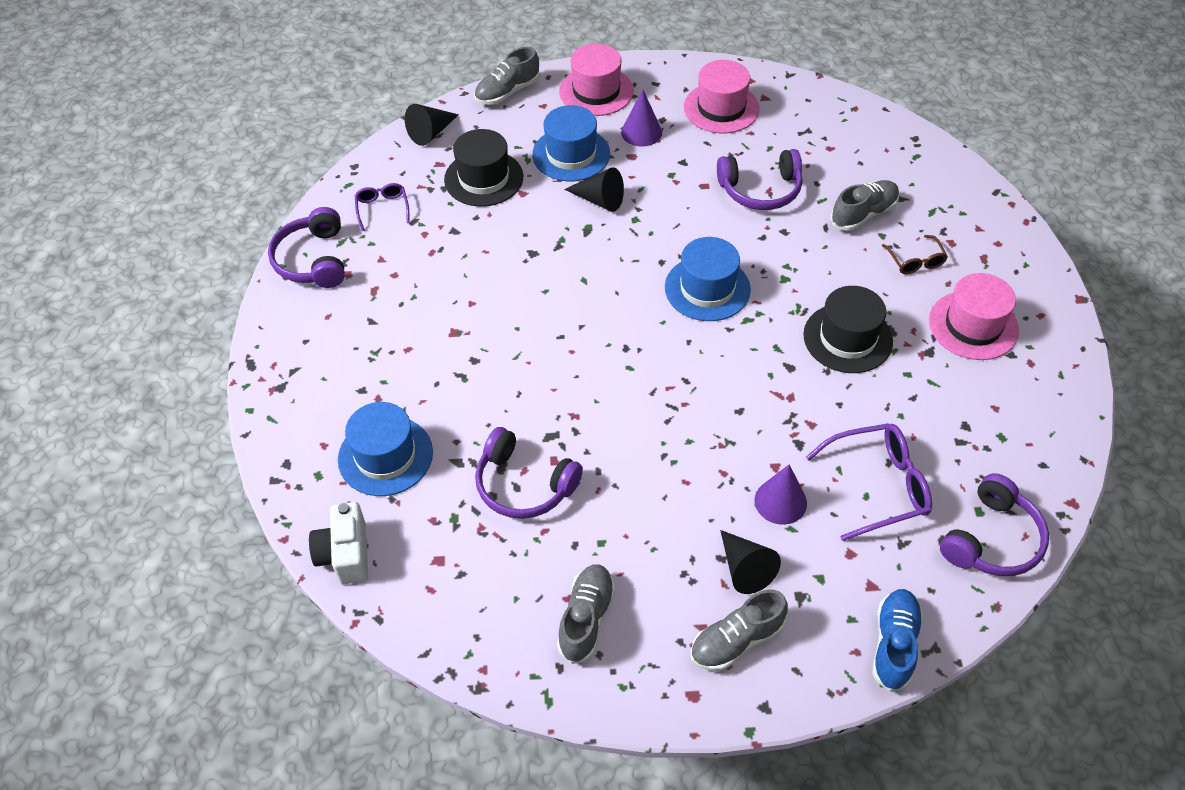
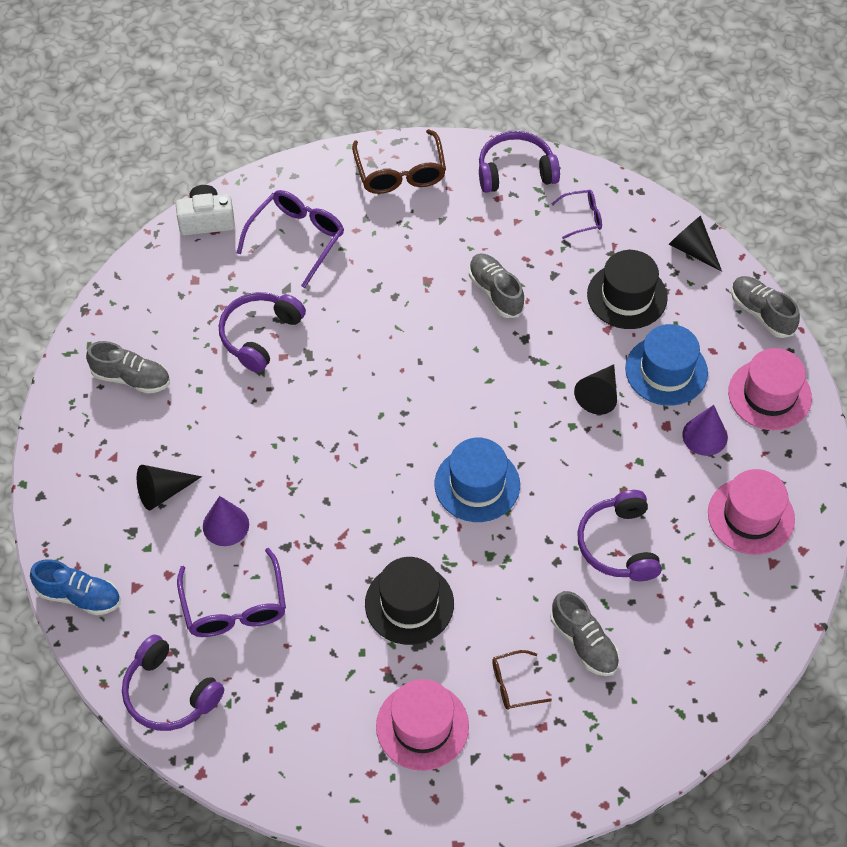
camera: 90 degrees right, 5 degrees up
blue hat [338,402,433,496] -> purple glasses [237,190,344,288]
grey shoe [690,590,788,671] -> grey shoe moved to [469,253,525,318]
none -> brown glasses [352,129,446,194]

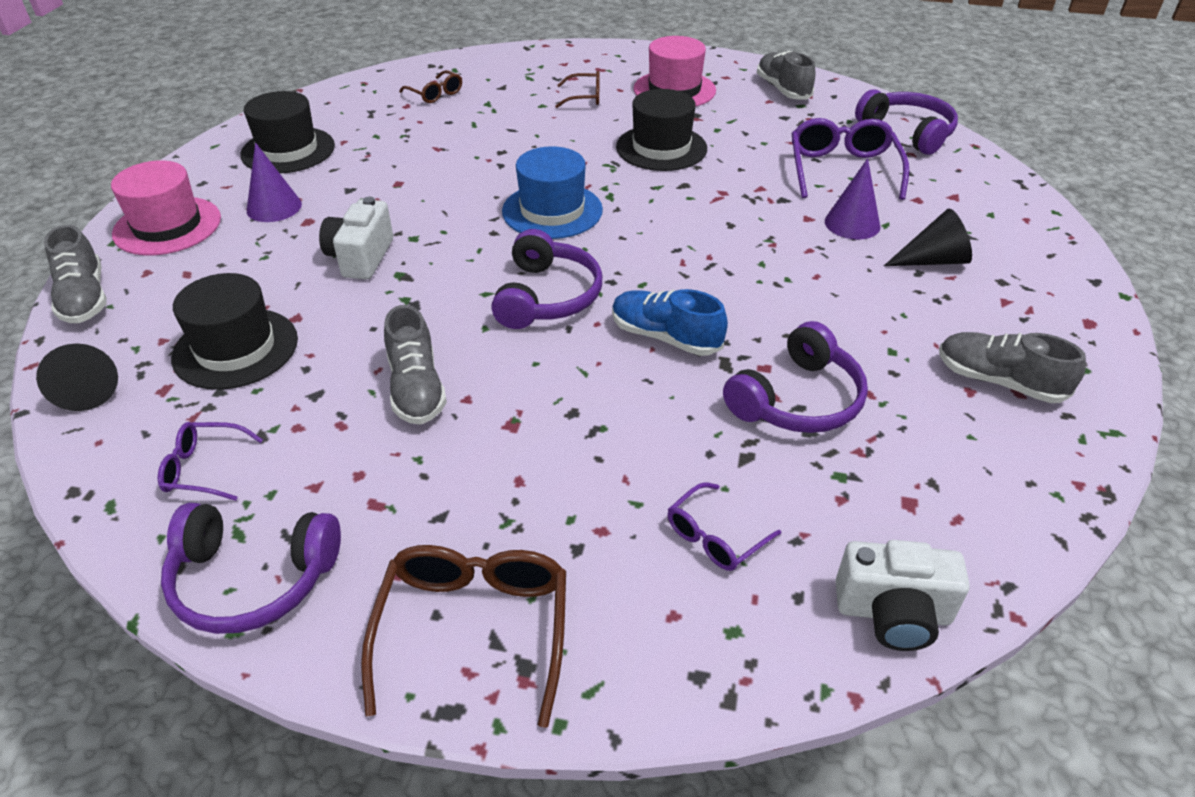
camera: 165 degrees left, 15 degrees down
blue shoe [30,559,121,615] -> blue shoe moved to [612,289,728,356]
purple glasses [237,190,344,288] -> purple glasses [668,482,781,571], size x0.56
grey shoe [550,591,620,676] -> grey shoe moved to [757,51,815,100]
black cone [574,364,617,415] -> white camera [319,197,393,280]
purple headphones [577,490,661,581] -> purple headphones moved to [491,229,602,329]
blue hat [625,324,708,406] -> none
pink hat [708,469,795,555] -> black hat [240,91,335,173]
none -> brown glasses [399,70,462,103]

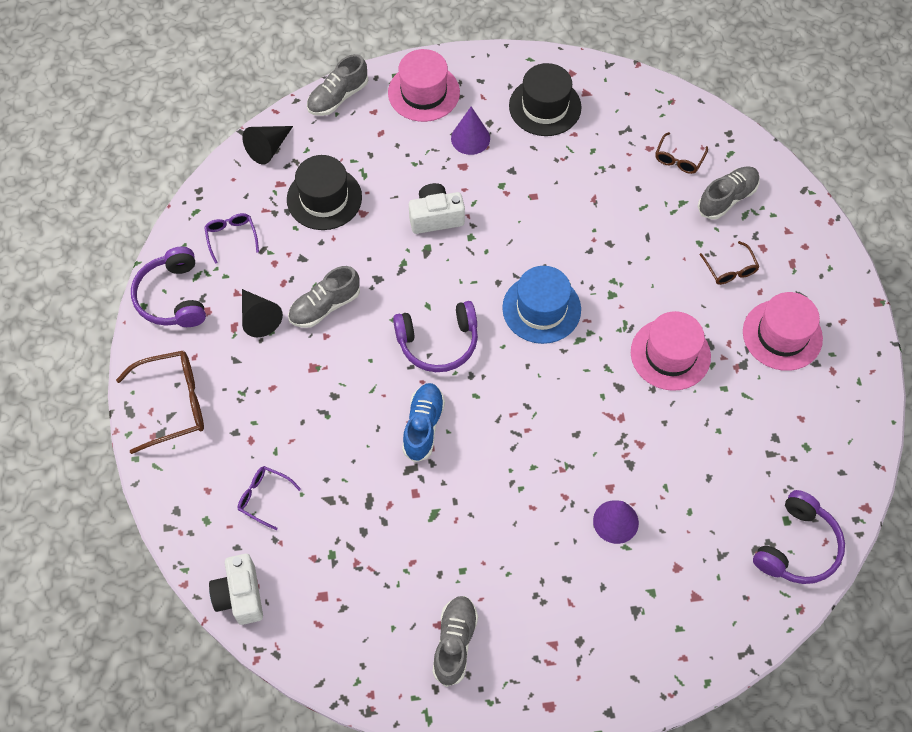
camera: 70 degrees right, 20 degrees up
black hat [616,89,707,171] -> pink hat [631,311,711,391]
purple headphones [723,321,868,433] -> none
grey shoe [757,51,815,100] -> grey shoe moved to [698,166,760,220]
purple glasses [791,118,909,200] -> none
black cone [884,208,972,266] -> black cone moved to [242,289,283,337]

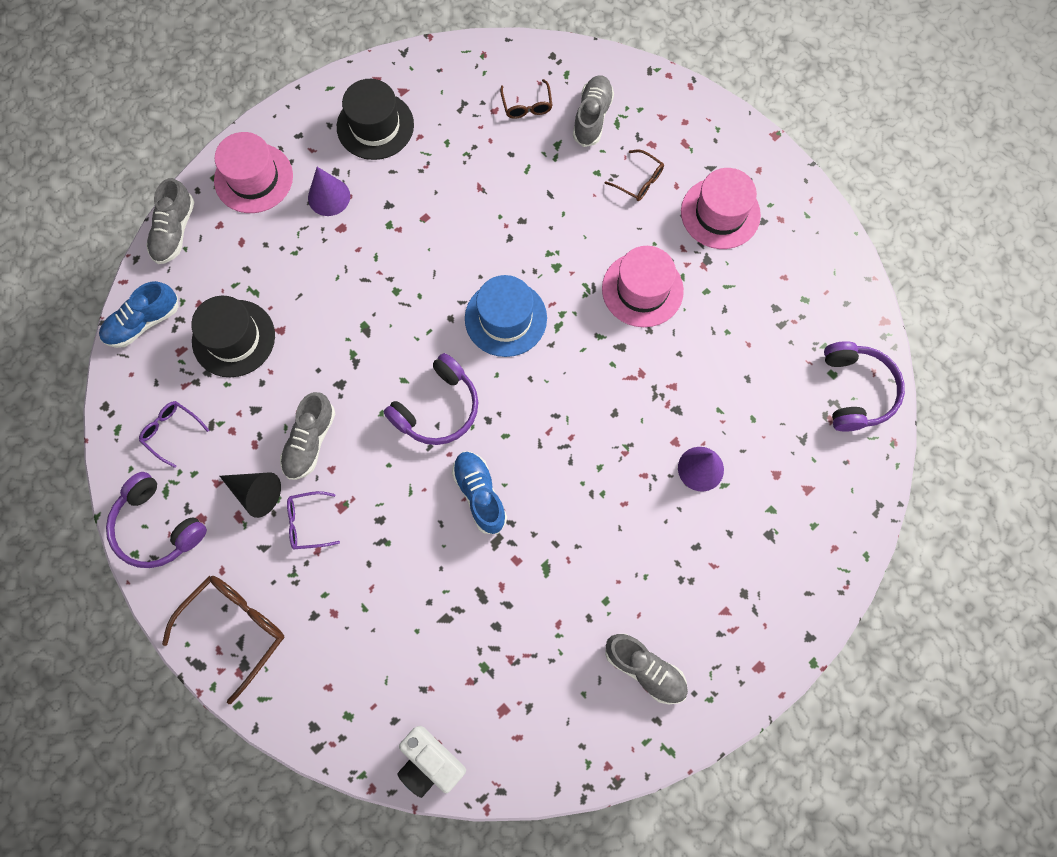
camera: 35 degrees left, 10 degrees up
purple glasses [238,466,301,530] -> purple glasses moved to [287,491,340,549]
black cone [242,126,293,165] -> blue shoe [99,281,179,348]
white camera [409,183,465,234] -> none
grey shoe [432,596,478,687] -> grey shoe turned 150 degrees clockwise [605,634,688,704]

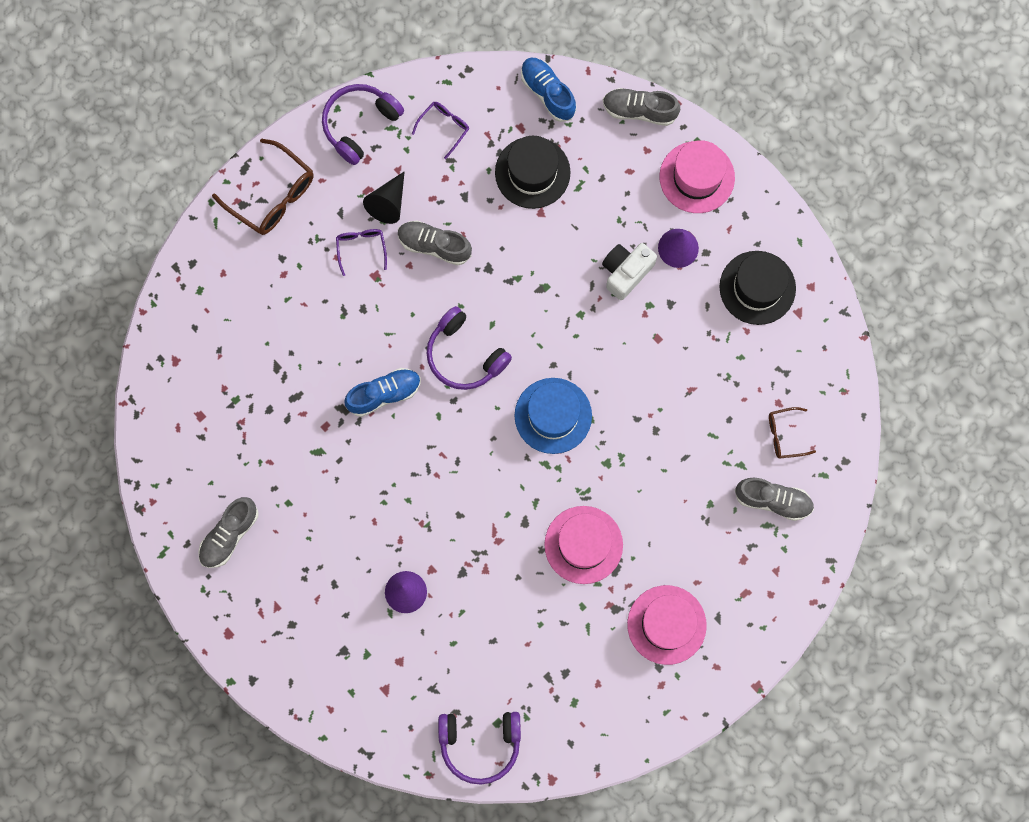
camera: 90 degrees right, 5 degrees up
white camera [397,726,466,798] -> white camera moved to [602,243,657,300]
brown glasses [604,150,664,201] -> none

